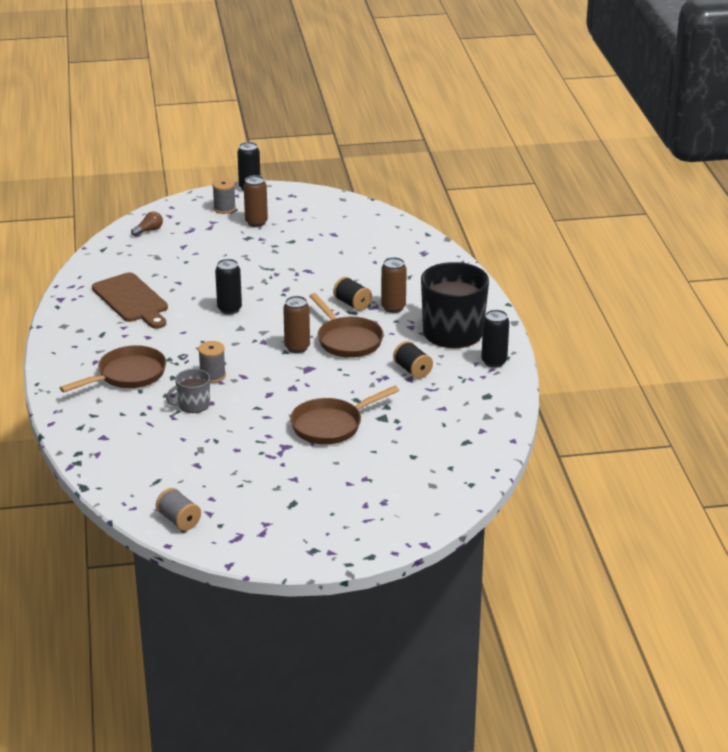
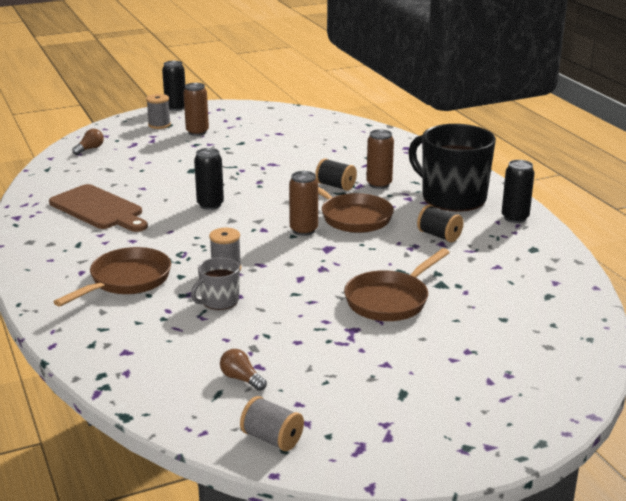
camera: 15 degrees left, 5 degrees down
none -> brown light bulb [220,349,267,391]

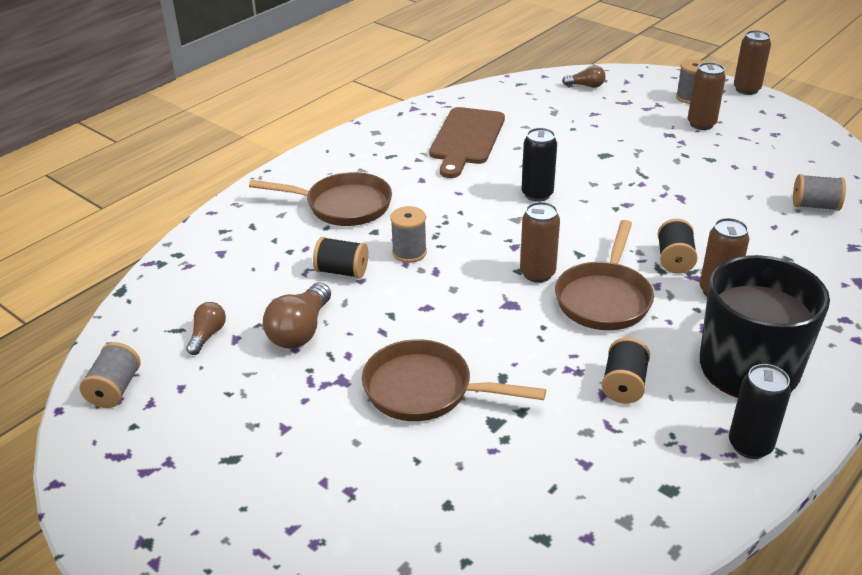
camera: 65 degrees right, 10 degrees up
black can [162,61,185,111] -> brown can [734,30,771,95]
grey mug [191,257,240,310] -> black spool [313,237,368,279]
none -> brown light bulb [263,283,331,349]
none -> grey spool [793,174,846,211]

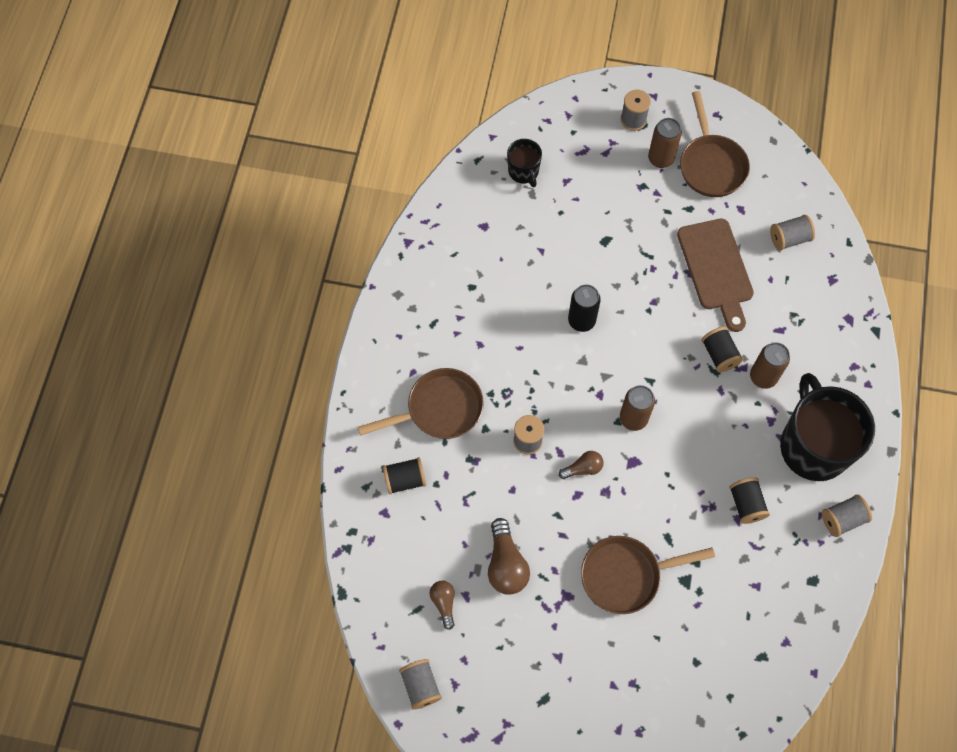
camera: 30 degrees left, 30 degrees up
black spool [313,237,368,279] -> black spool moved to [383,457,426,494]
brown cutting board [429,107,505,178] -> brown cutting board moved to [677,219,754,332]
brown pan [555,220,654,330] -> brown pan moved to [680,91,750,197]
brown light bulb [562,65,605,88] -> brown light bulb moved to [559,451,603,479]
black can [729,364,791,459] -> grey spool [822,495,872,537]
brown can [734,30,771,95] -> none
none -> black mug [507,139,542,187]

